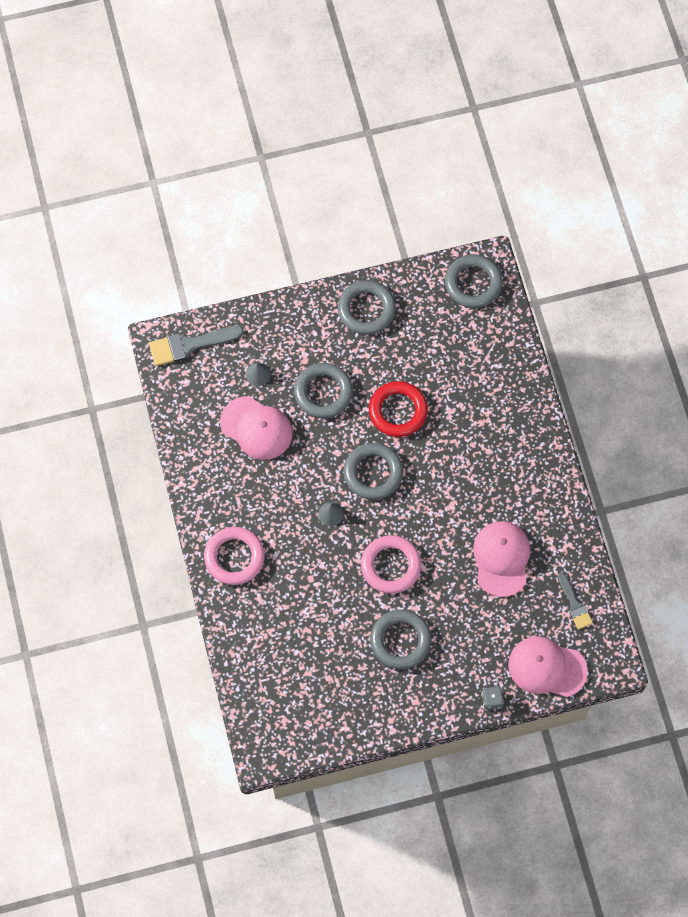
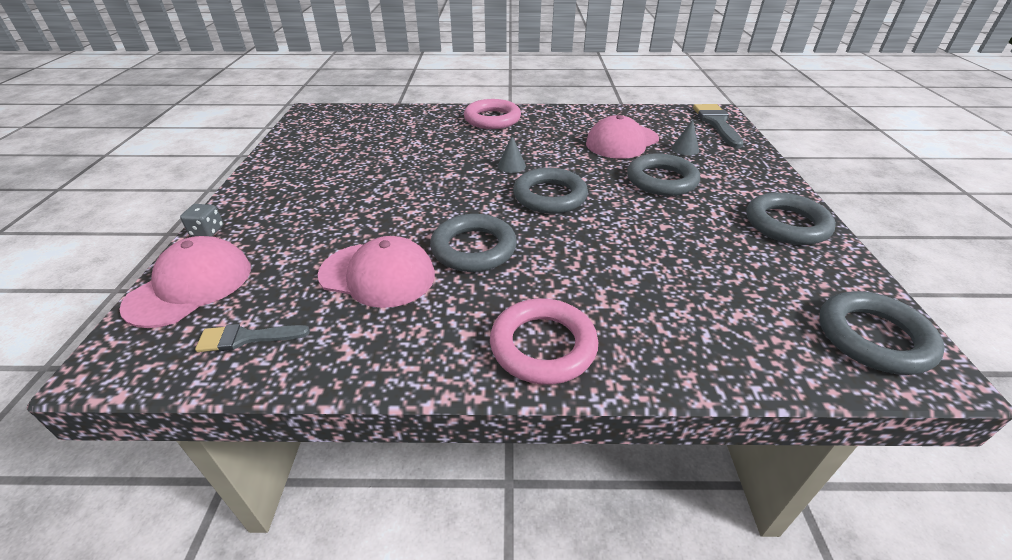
camera: 105 degrees right, 30 degrees down
pink ring [361,535,421,594] -> pink ring moved to [490,298,598,384]
red ring [369,381,428,437] -> none
grey ring [370,610,431,669] -> grey ring moved to [430,214,517,272]

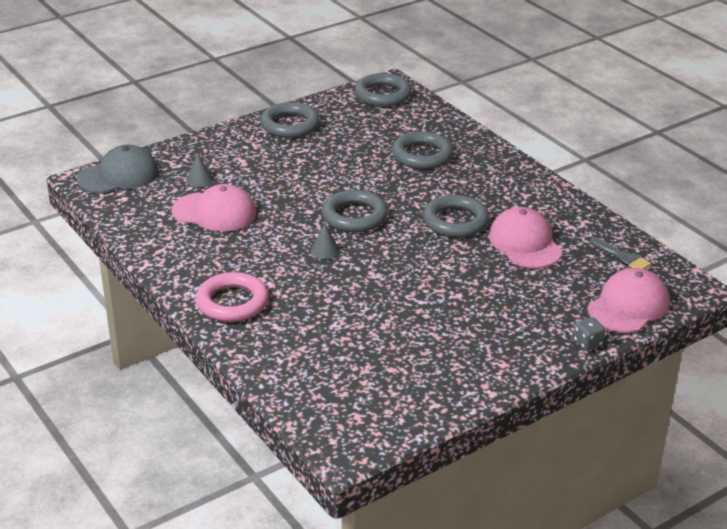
camera: 125 degrees left, 5 degrees down
pink cap [119,236,251,328] -> pink cap turned 135 degrees clockwise [588,268,670,333]
pink ring [490,298,598,384] -> none
grey ring [627,153,700,196] -> grey ring moved to [392,131,453,169]
grey brush [693,104,744,148] -> grey cap [77,145,158,194]

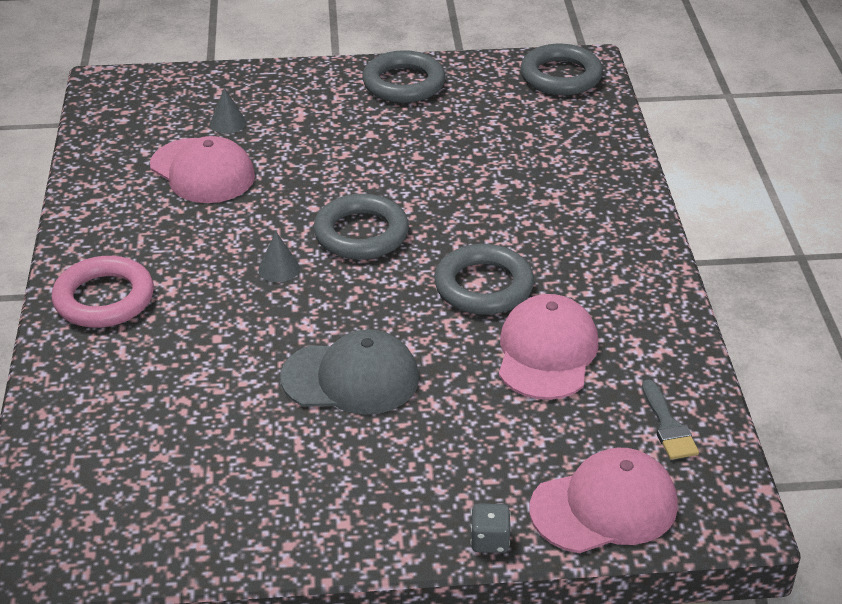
camera: 30 degrees right, 5 degrees up
grey cap [77,145,158,194] -> grey cap moved to [280,329,419,415]
grey ring [392,131,453,169] -> none

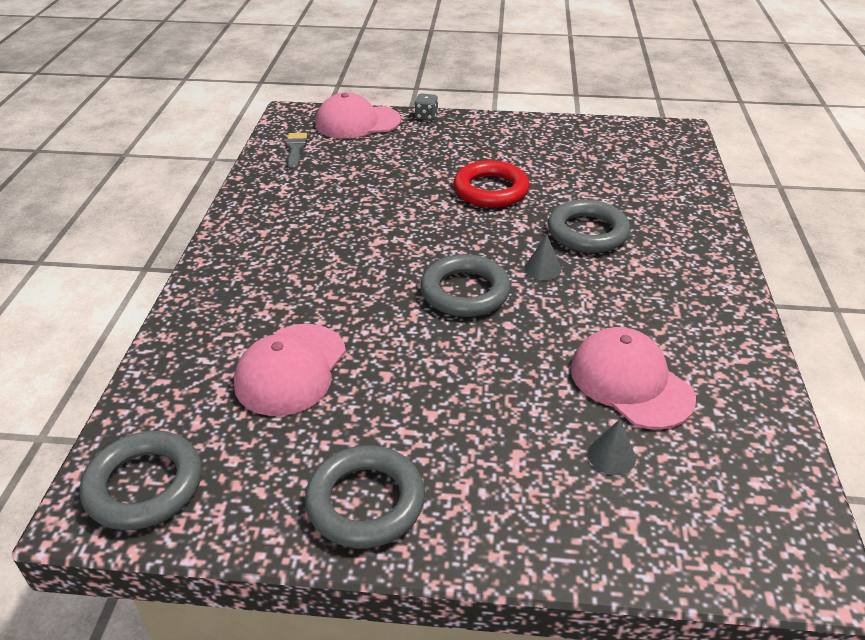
camera: 170 degrees left, 0 degrees up
pink ring [52,256,154,328] -> none
grey cap [280,329,419,415] -> red ring [453,160,530,208]
grey ring [434,244,534,315] -> grey ring moved to [548,199,630,253]
pink cap [499,294,599,400] -> pink cap moved to [234,324,346,416]

